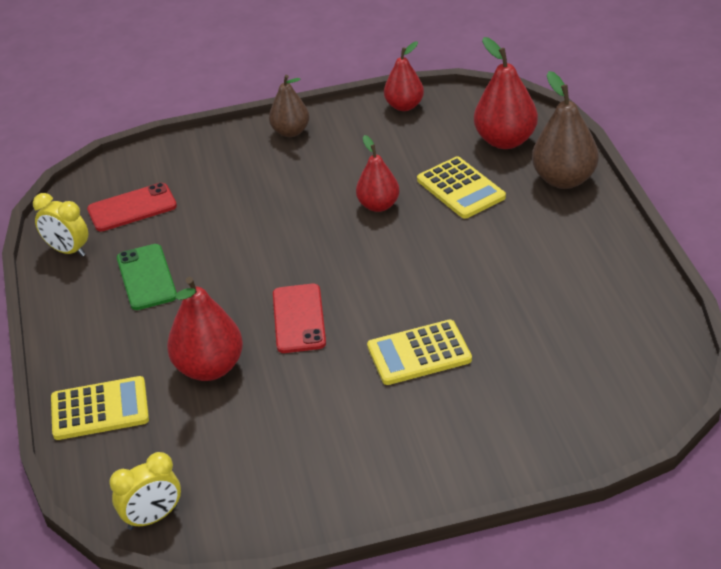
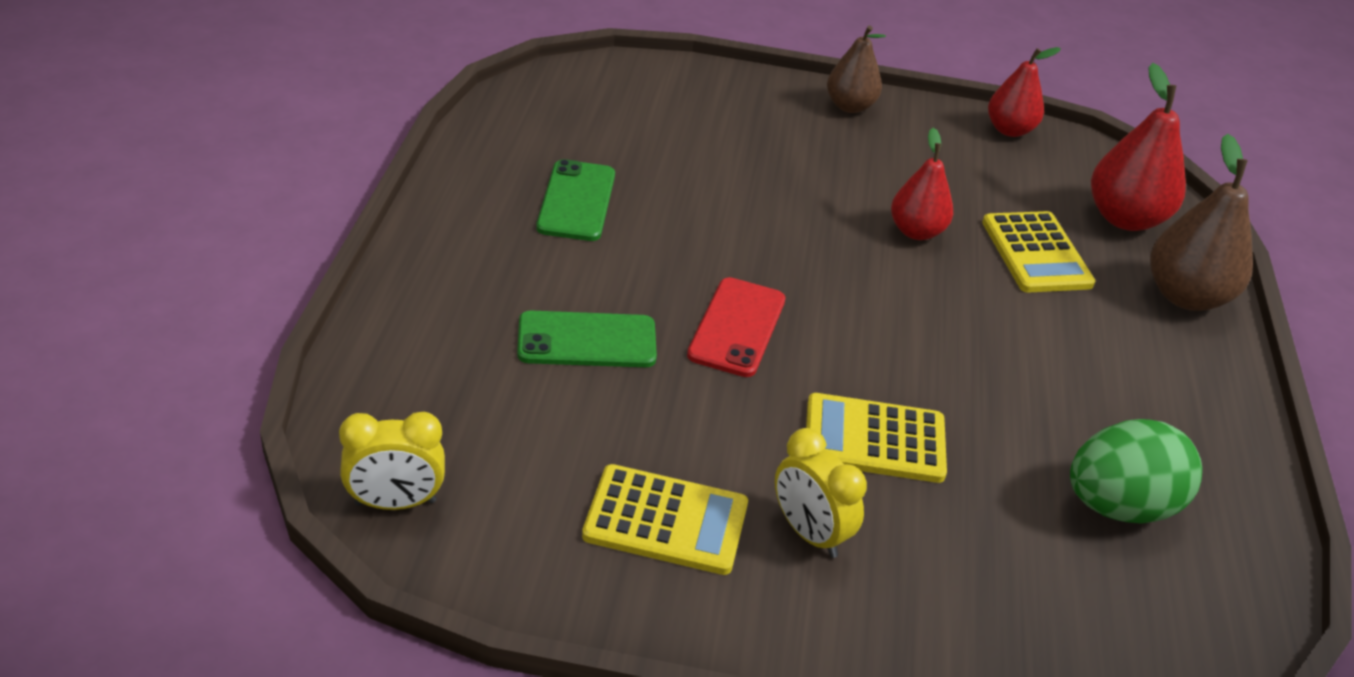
camera: 15 degrees right, 0 degrees up
yellow clock [33,193,88,257] -> yellow clock moved to [775,428,867,558]
yellow calculator [51,376,149,440] -> yellow calculator moved to [582,464,748,575]
red phone [87,183,177,232] -> none
red pear [167,277,243,381] -> green phone [517,311,657,367]
none -> green egg [1070,419,1202,524]

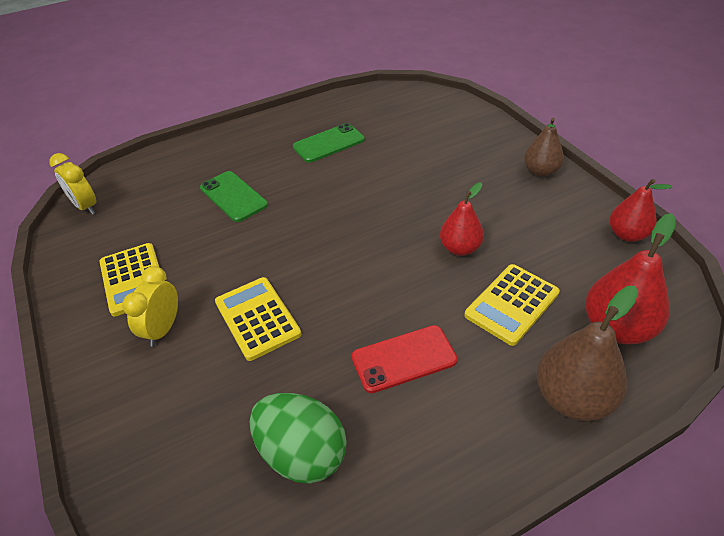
camera: 60 degrees right, 5 degrees up
red phone [687,277,785,377] -> red phone moved to [352,325,457,393]

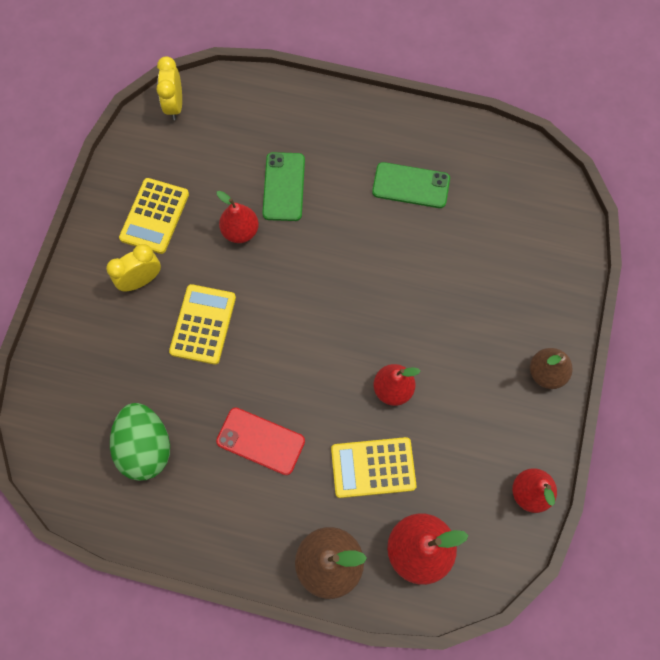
camera: 40 degrees right, 25 degrees up
none -> red pear [217,191,259,243]

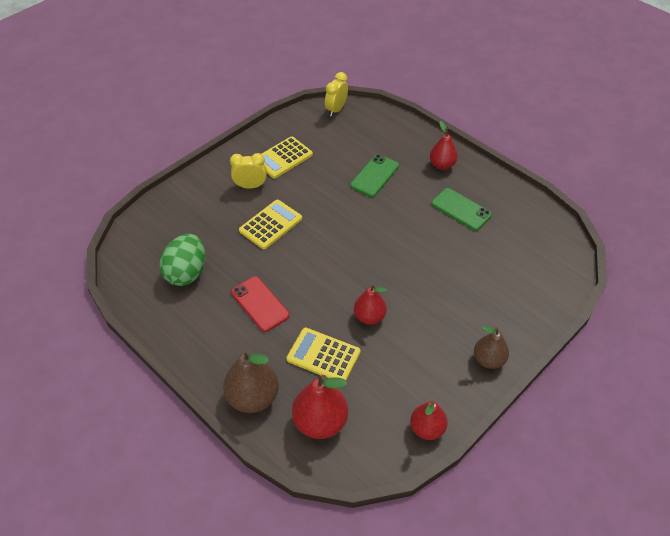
camera: 30 degrees right, 20 degrees down
red pear [217,191,259,243] -> red pear moved to [430,121,458,170]

